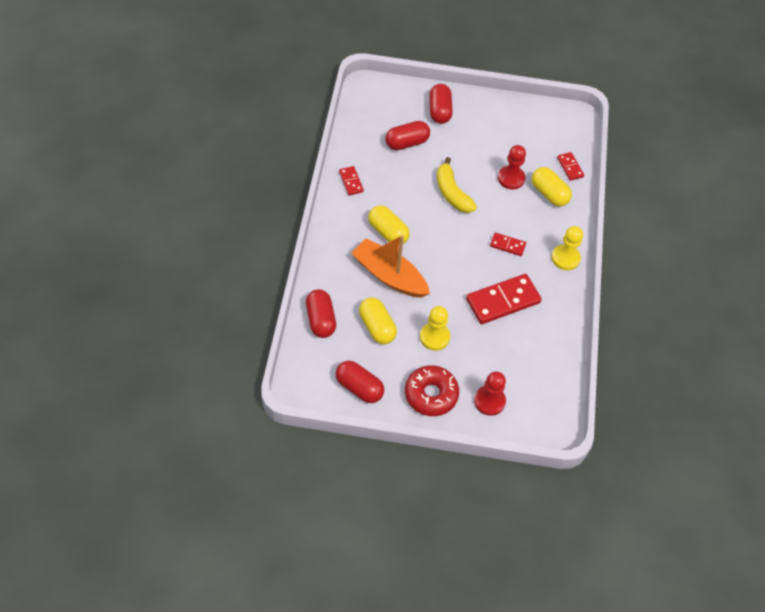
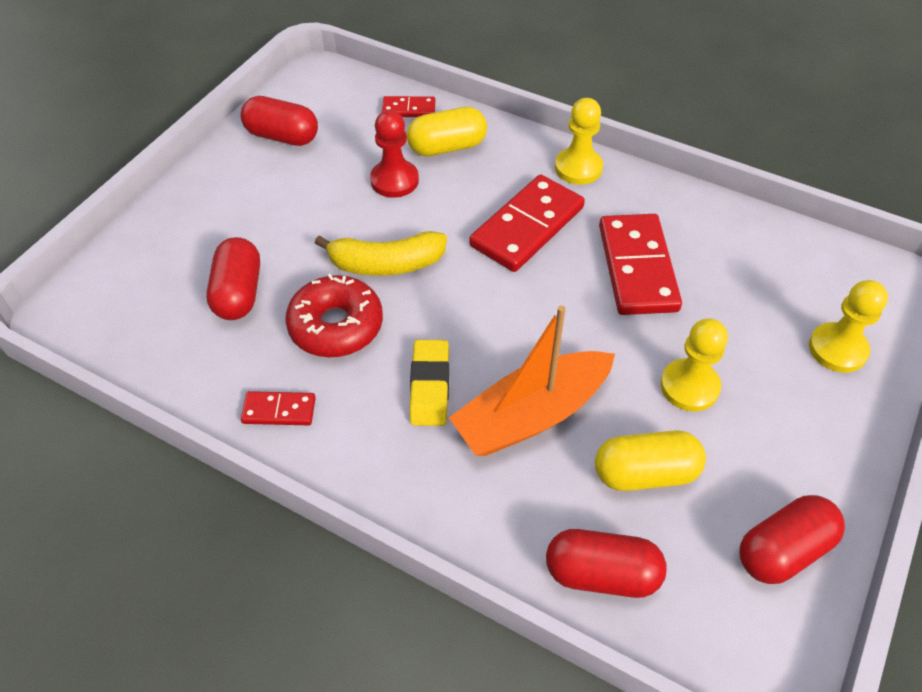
camera: 65 degrees left, 5 degrees down
yellow capsule [368,205,410,244] -> yellow eraser [410,340,449,426]
red donut [405,365,459,416] -> red donut moved to [285,274,383,357]
red capsule [429,84,453,124] -> red capsule moved to [241,96,318,146]
red pawn [474,371,506,416] -> yellow pawn [809,280,888,373]
red domino [490,233,526,256] -> red domino [469,174,585,272], size x1.98

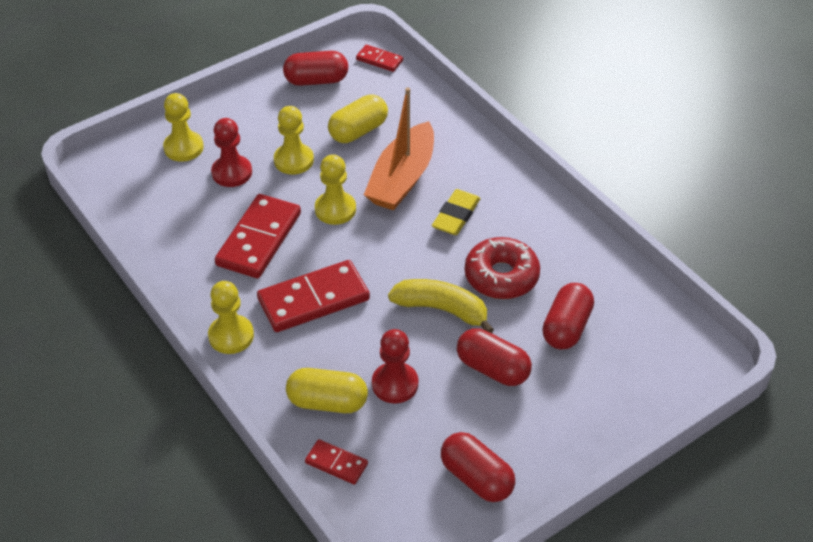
camera: 155 degrees left, 5 degrees down
red domino [241,391,316,425] -> red domino moved to [356,45,403,72]
orange boat [449,305,615,456] -> orange boat turned 120 degrees clockwise [364,87,434,210]
red capsule [546,529,667,598] -> red capsule moved to [457,328,532,386]
yellow capsule [595,430,706,491] -> yellow capsule turned 60 degrees counterclockwise [328,94,388,143]
none -> red pawn [211,118,252,187]
none -> yellow pawn [315,154,356,225]

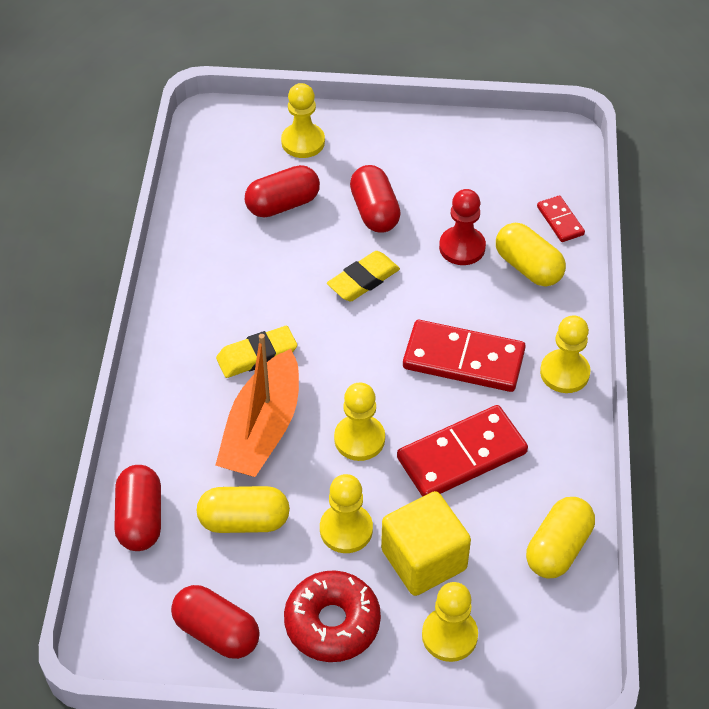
camera: 140 degrees left, 5 degrees up
red pawn [211,118,252,187] -> yellow cube [381,491,471,596]
red domino [356,45,403,72] -> none
orange boat [364,87,434,210] -> orange boat turned 135 degrees clockwise [216,334,299,477]
yellow banana [388,279,494,333] -> yellow eraser [327,251,400,302]
red capsule [441,432,515,502] -> red capsule moved to [114,465,161,551]
red donut [465,237,540,299] -> red donut moved to [284,570,381,662]
none -> yellow pawn [281,83,325,158]
none -> yellow capsule [526,497,595,578]

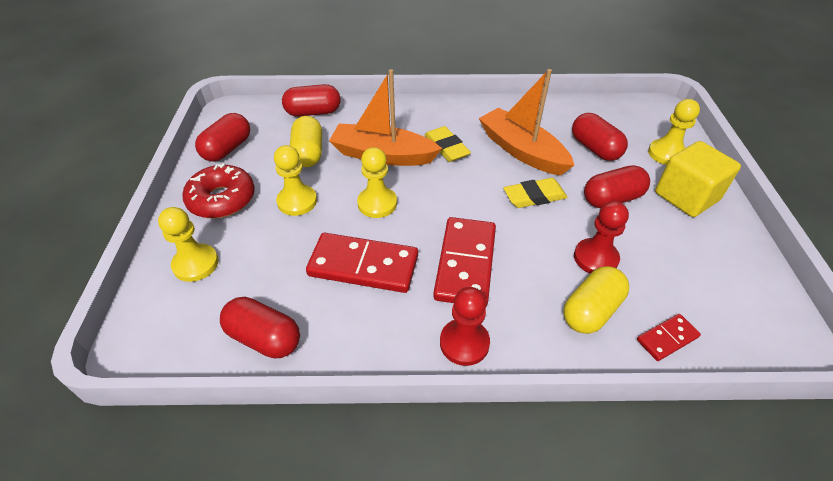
camera: 85 degrees right, 5 degrees down
yellow eraser [327,251,400,302] -> yellow eraser turned 60 degrees counterclockwise [503,178,568,208]
yellow cube [381,491,471,596] -> yellow cube moved to [655,141,741,217]
red domino [397,405,528,497] -> red domino turned 45 degrees counterclockwise [306,233,418,293]
yellow capsule [526,497,595,578] -> red capsule [220,297,300,358]
yellow pawn [540,315,590,393] -> red pawn [440,287,490,366]
none -> orange boat [479,69,574,176]

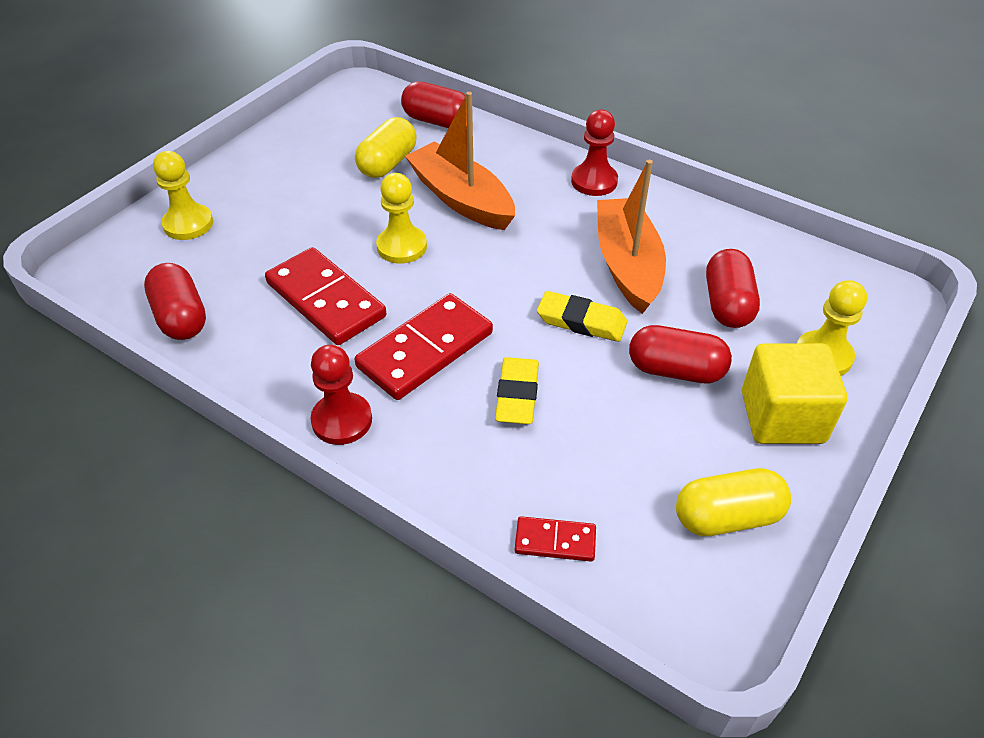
camera: 35 degrees right, 0 degrees up
red donut [182,163,255,219] -> none
red capsule [195,113,250,162] -> none
yellow pawn [274,145,317,216] -> none
yellow eraser [425,126,471,162] -> yellow eraser moved to [495,357,539,424]
yellow capsule [563,266,629,334] -> yellow capsule moved to [676,468,791,536]
red pawn [574,201,629,274] -> red pawn moved to [571,109,618,196]

